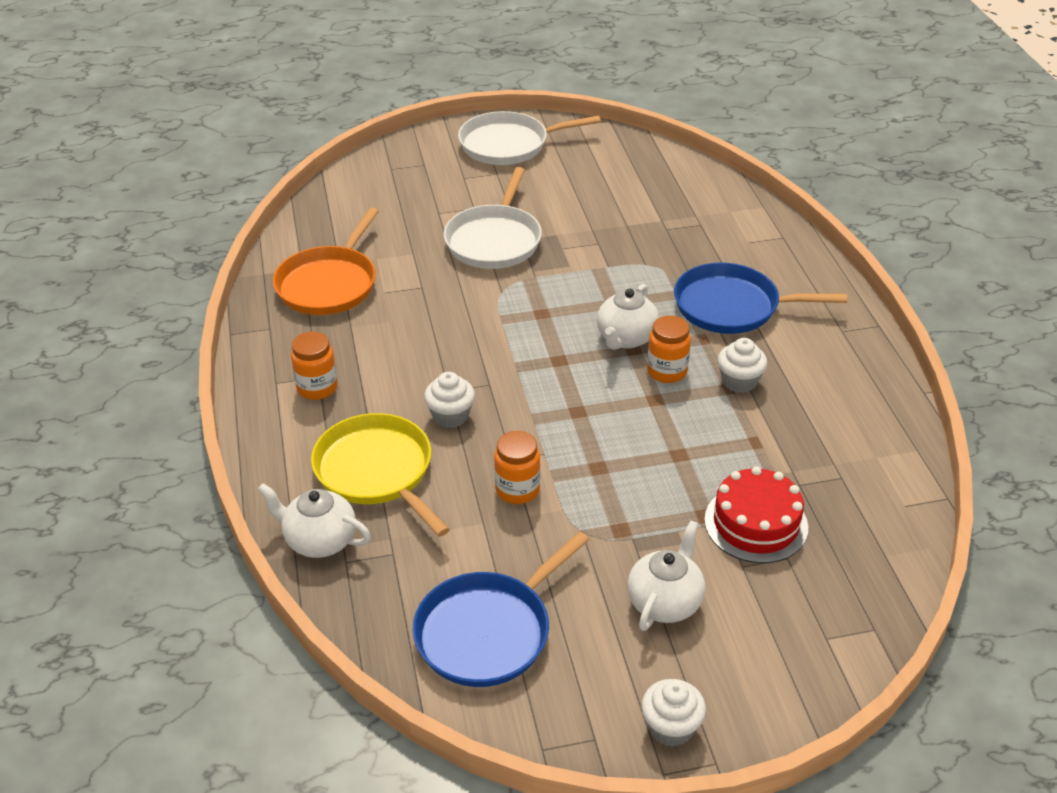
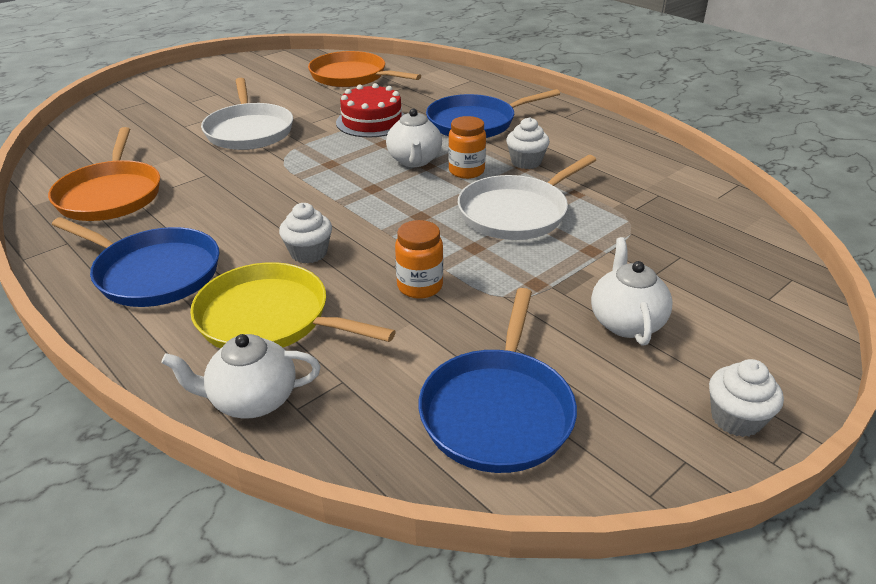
camera: 30 degrees left, 5 degrees down
orange jar [291,332,337,400] -> blue pan [52,217,219,307]
white pan [458,111,601,165] -> white pan moved to [458,155,596,240]
red cake [704,466,808,563] -> red cake moved to [336,83,405,137]
none -> orange pan [308,51,421,87]

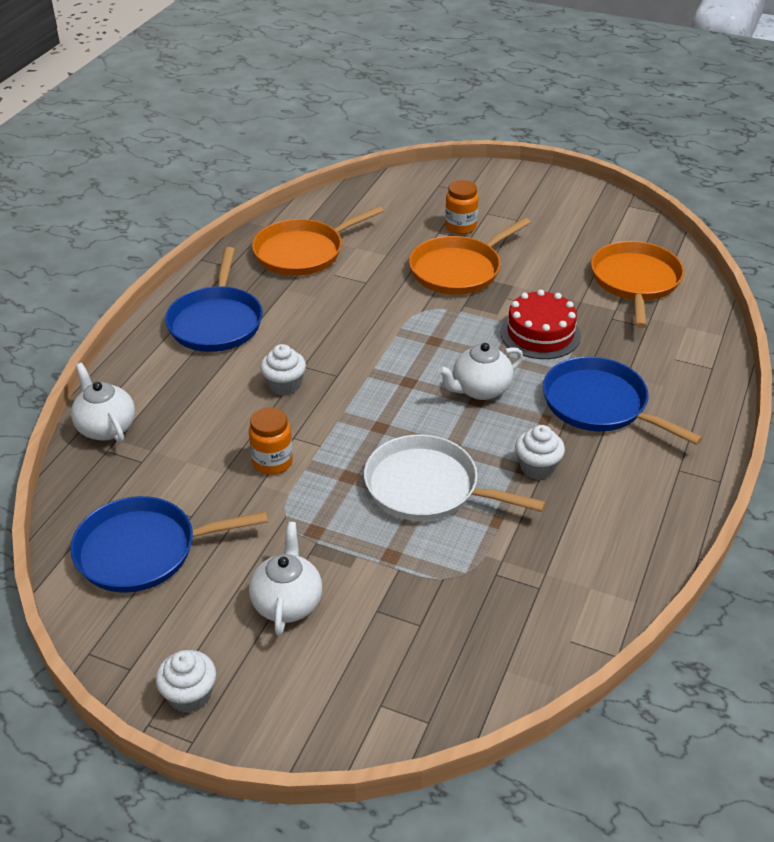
camera: 65 degrees right, 5 degrees up
yellow pan [190,262,396,349] -> none
white pan [201,78,293,150] -> orange pan [409,218,531,295]
orange jar [448,116,486,179] -> orange jar moved to [445,180,478,235]
white teapot [591,237,673,346] -> white teapot turned 60 degrees counterclockwise [249,522,322,636]

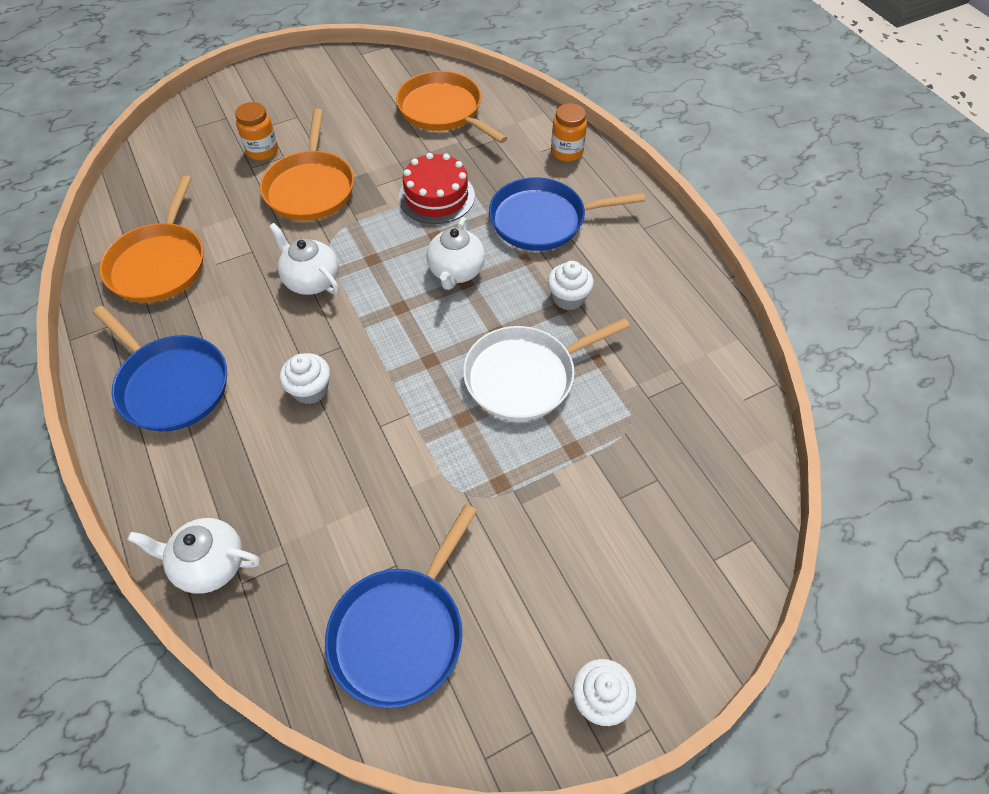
camera: 50 degrees left, 15 degrees up
orange jar [249,407,293,475] -> orange jar moved to [551,103,587,162]
white teapot [249,522,322,636] -> white teapot moved to [269,223,339,295]

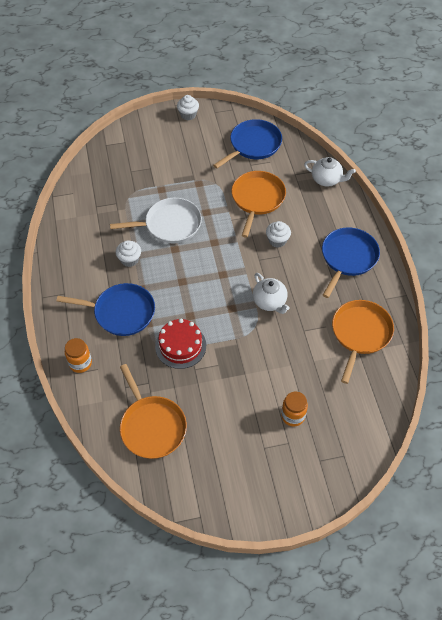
camera: 165 degrees left, 0 degrees up
blue pan [93,306,227,432] -> blue pan turned 60 degrees clockwise [322,227,380,298]
orange pan [260,109,354,221] -> orange pan moved to [231,171,286,238]
white teapot [426,217,485,290] -> none

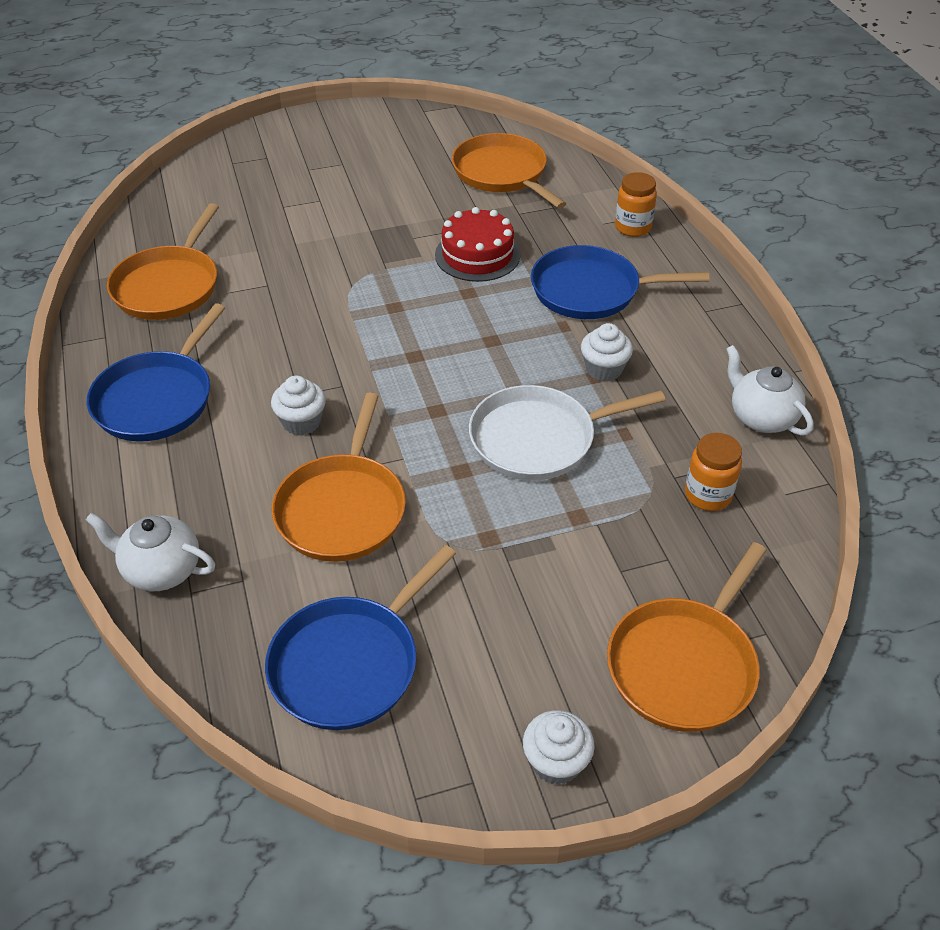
camera: 175 degrees right, 10 degrees down
white teapot [253,273,290,314] -> white teapot moved to [726,345,814,436]
orange jar [281,392,308,427] -> orange jar moved to [685,433,742,511]
none -> orange pan [607,542,767,732]

